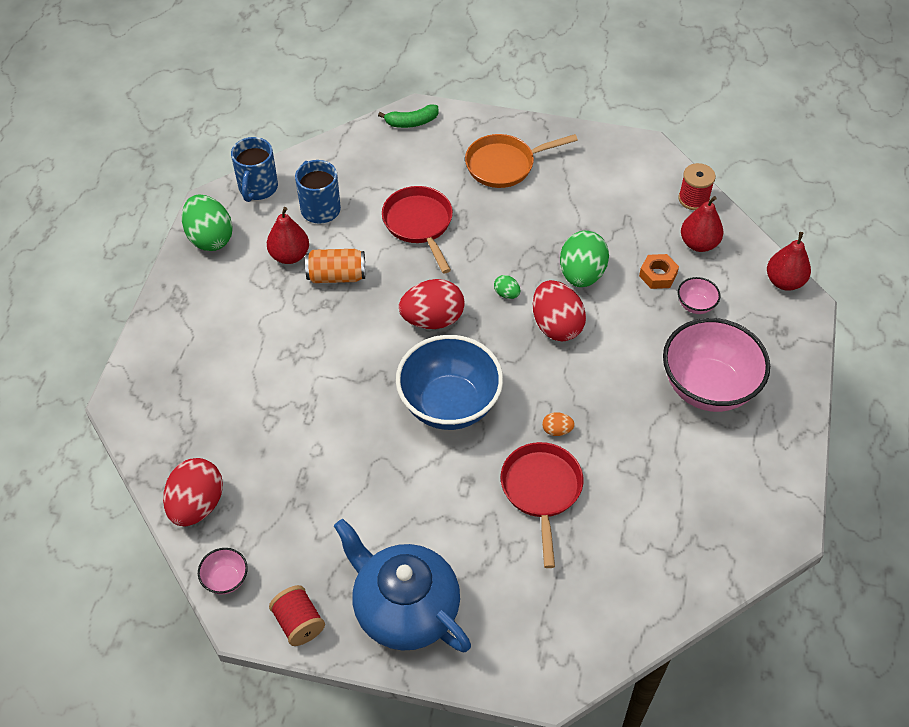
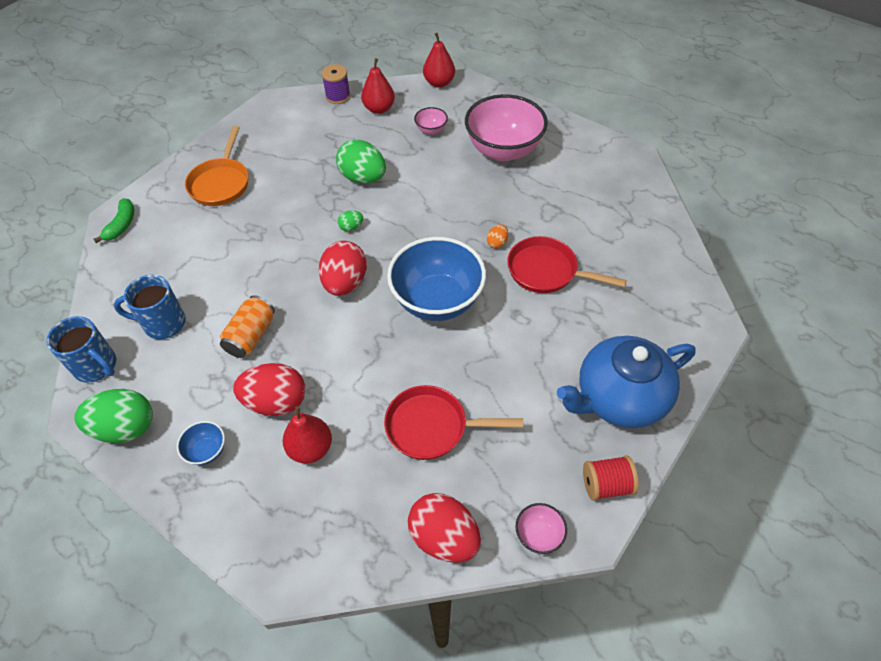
camera: 65 degrees left, 0 degrees up
red pear [267,207,309,264] -> red pear moved to [283,406,332,464]
red pan [382,186,453,273] -> red pan moved to [384,385,523,460]
red egg [533,280,586,342] -> red egg moved to [233,363,305,416]
orange nut [639,254,679,289] -> none
red spool [678,163,716,210] -> purple spool [321,64,350,104]
none -> blue bowl [177,421,225,465]

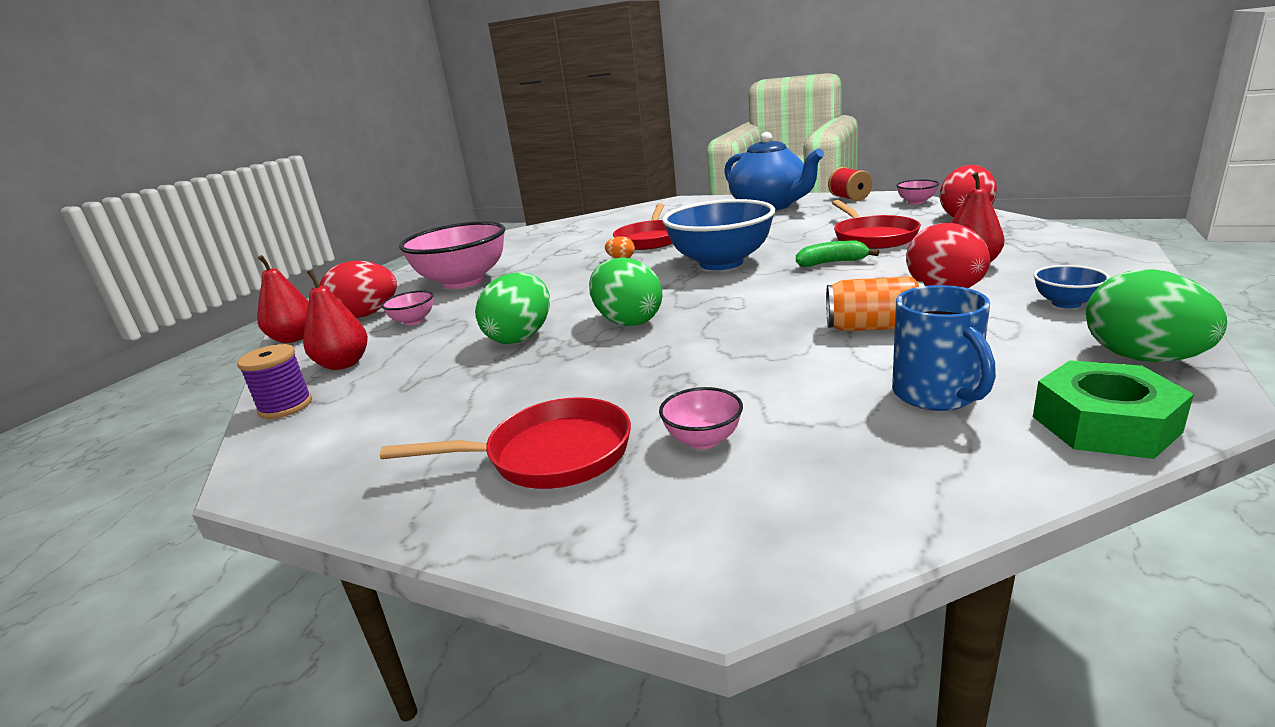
camera: 100 degrees left, 30 degrees down
blue mug [46,316,116,383] -> green nut [1033,360,1194,459]
green banana [94,198,134,243] -> green banana moved to [796,241,879,267]
orange pan [185,126,248,206] -> red pan [380,397,631,489]
red egg [319,241,367,296] -> red egg moved to [319,261,397,318]
green egg [338,211,363,231] -> green egg [589,257,662,327], size x2.20
none -> pink bowl [659,387,743,449]

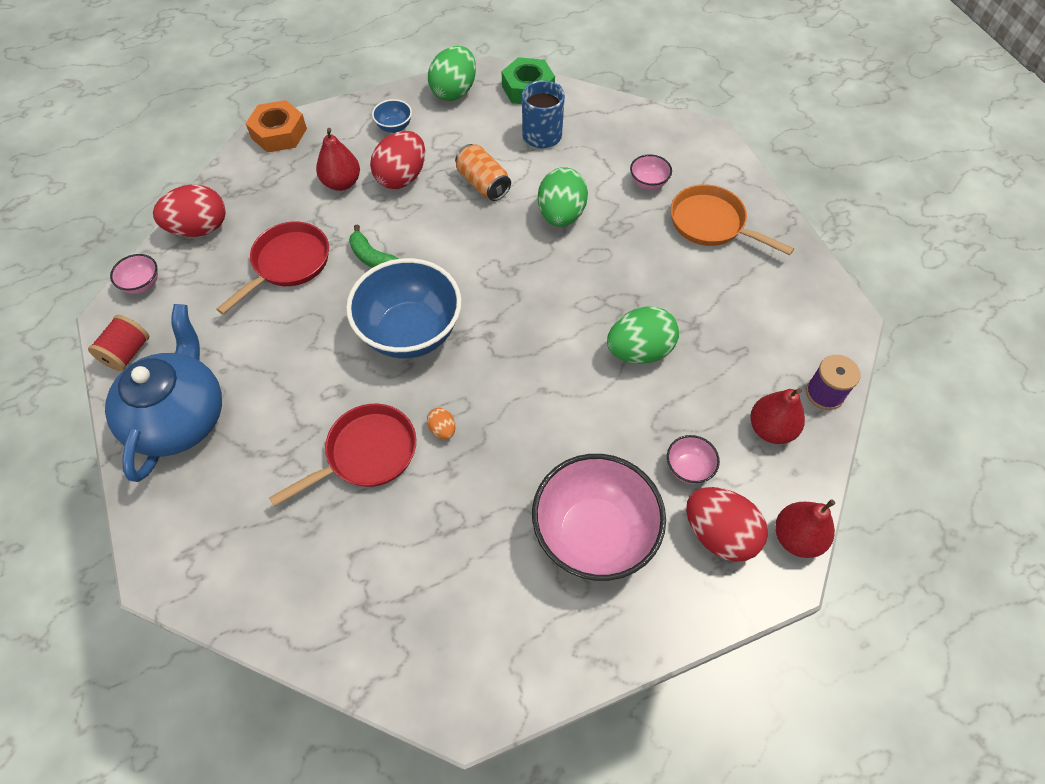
camera: 140 degrees left, 35 degrees up
red pan [380,397,631,489] -> orange pan [671,184,794,255]
green egg [589,257,662,327] -> green egg moved to [538,167,588,227]
none -> orange nut [245,100,307,153]

